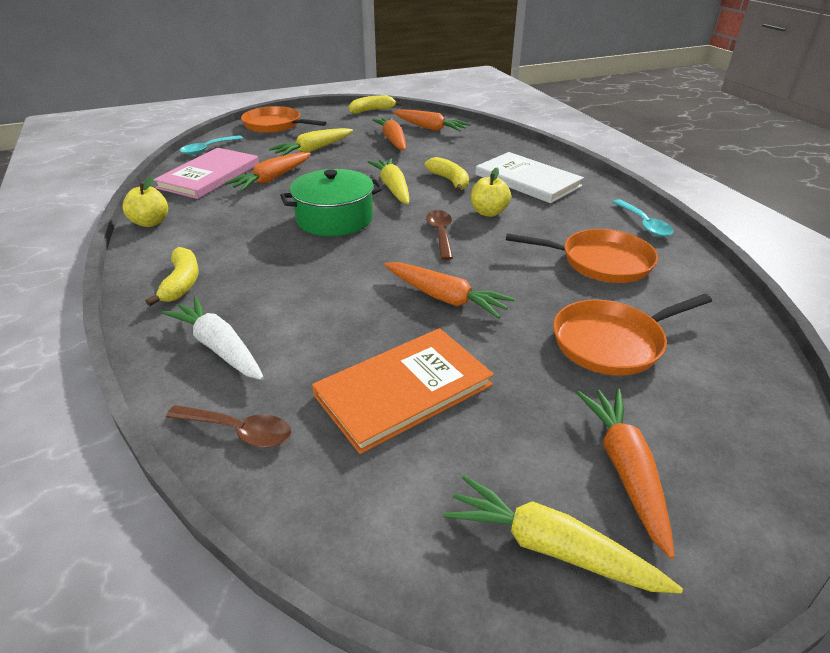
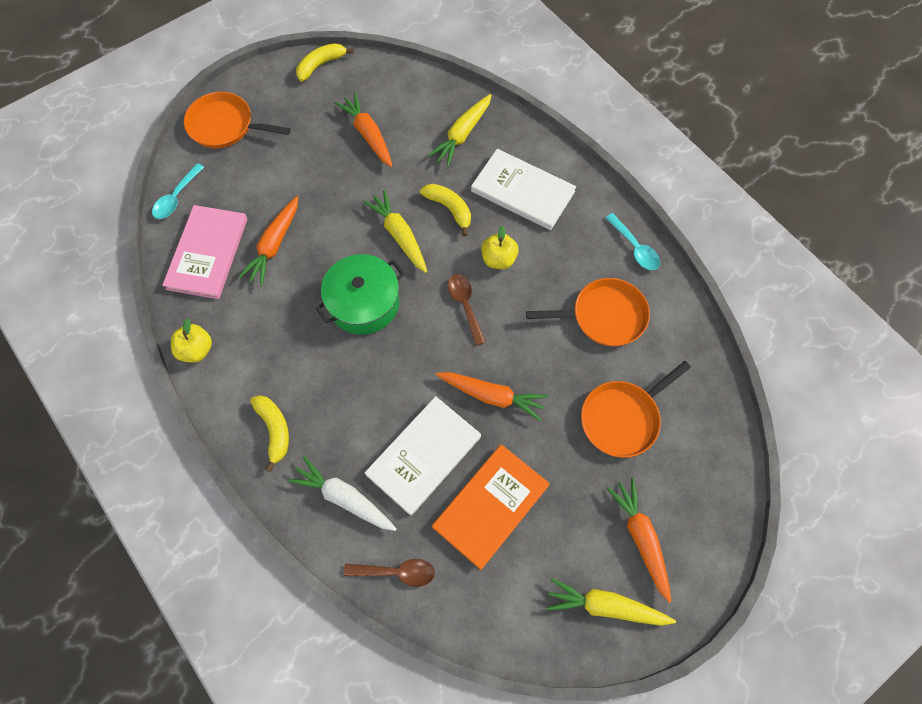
camera: 15 degrees left, 30 degrees up
yellow carrot [269,128,353,156] -> yellow carrot moved to [428,94,492,167]
orange carrot [393,109,471,131] -> none
none -> white book [365,396,481,516]

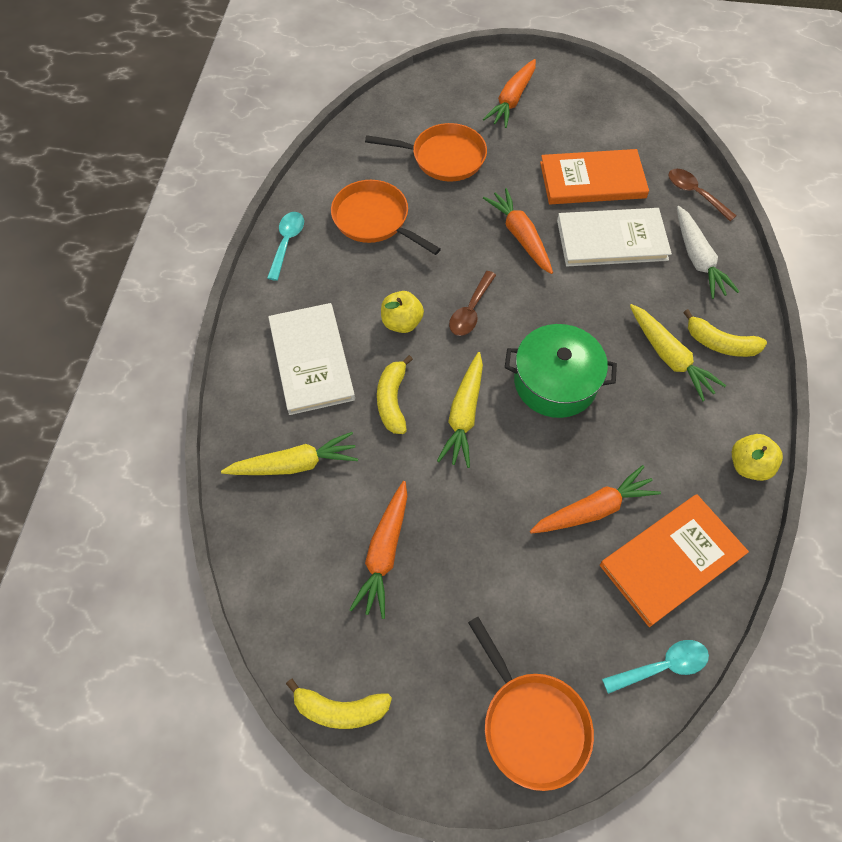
camera: 135 degrees left, 5 degrees down
pink book [162,205,247,299] -> orange book [600,494,749,627]
yellow banana [250,395,289,472] -> yellow banana turned 90 degrees counterclockwise [683,309,767,357]
yellow carrot [546,578,676,626] -> yellow carrot moved to [630,304,726,401]

